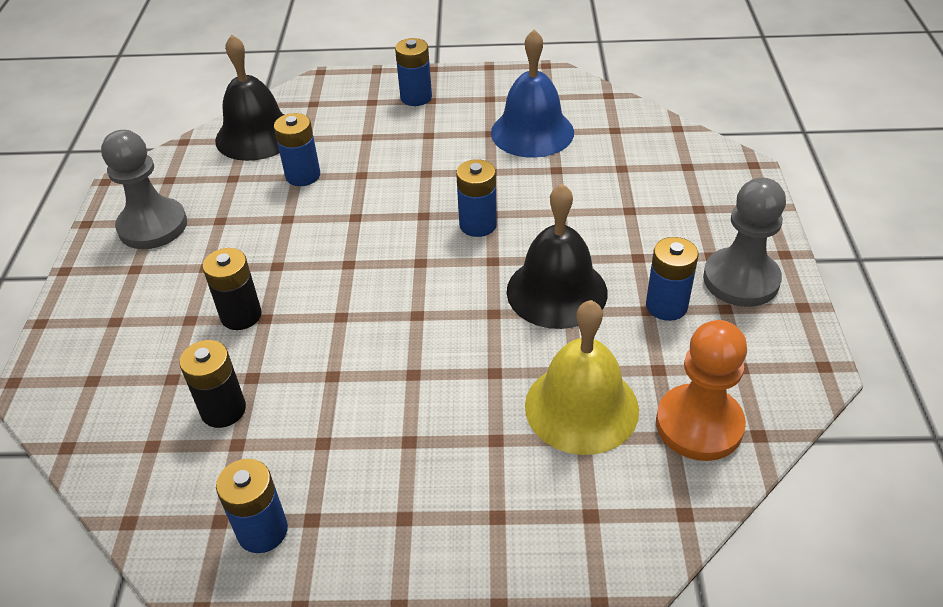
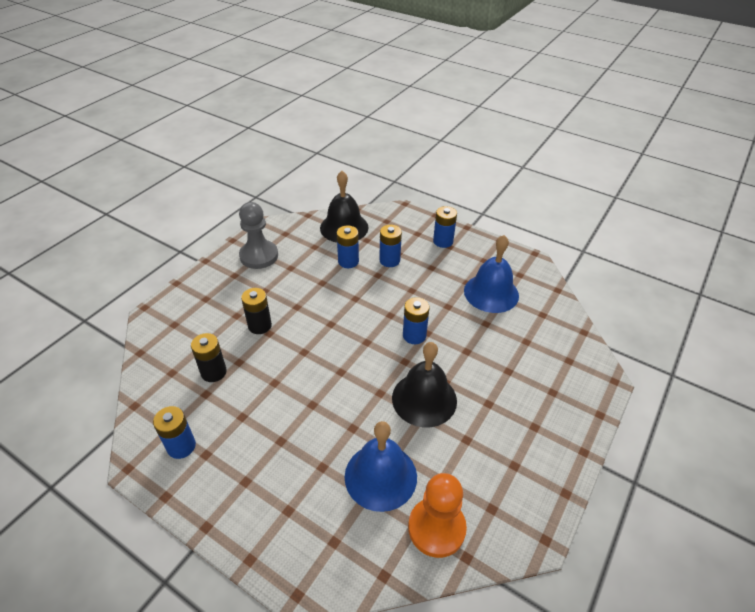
camera: 30 degrees right, 0 degrees up
yellow bell [525,300,639,455] -> blue bell [345,421,417,512]
blue battery [646,237,699,321] -> blue battery moved to [379,225,402,267]
grey pawn [703,178,786,307] -> none

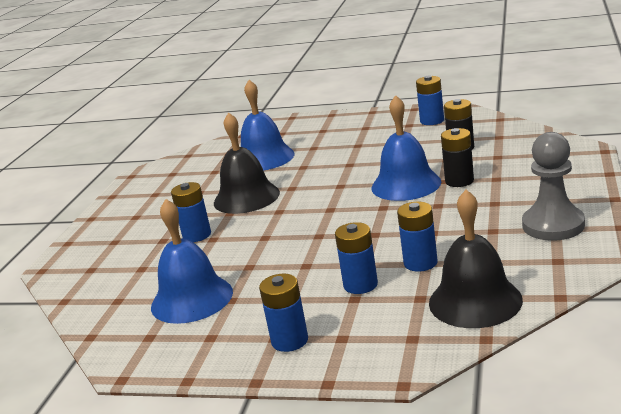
camera: 165 degrees right, 20 degrees down
blue battery [403,297,430,344] -> blue battery moved to [171,182,211,242]
orange pawn [408,473,467,558] -> none
none -> blue bell [371,95,441,201]

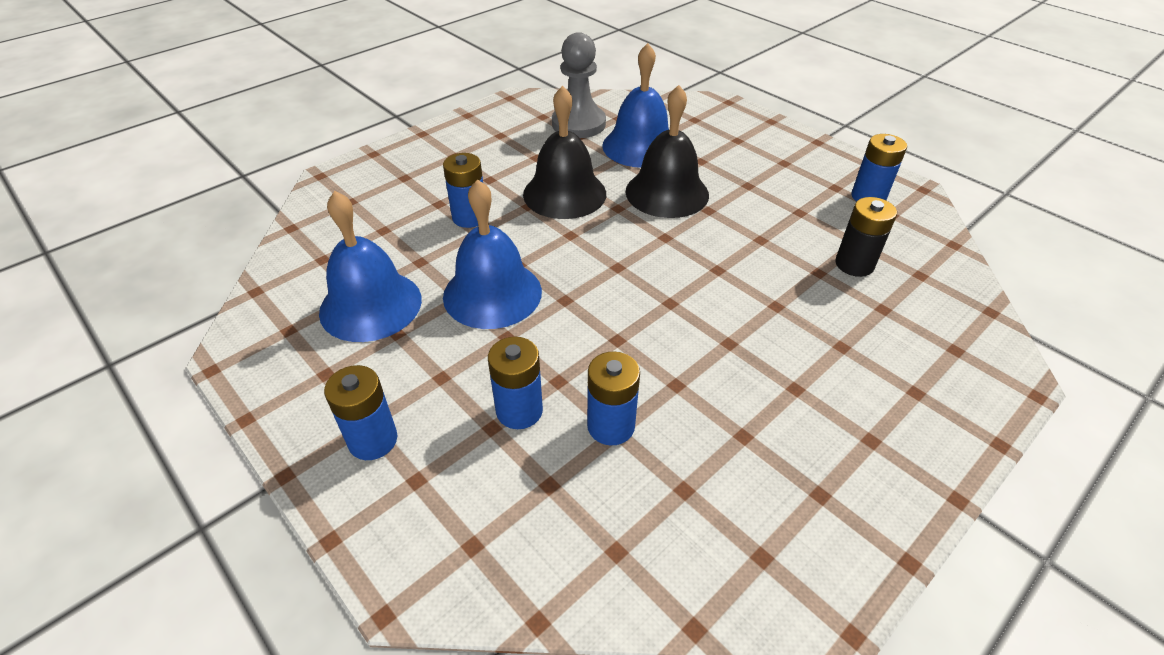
camera: 30 degrees right, 20 degrees up
blue bell [371,95,441,201] -> blue bell moved to [443,179,542,329]
black bell [429,190,523,328] -> black bell moved to [625,85,709,218]
black battery [441,128,474,187] -> none
grey pawn [522,132,585,241] -> grey pawn moved to [552,32,606,138]

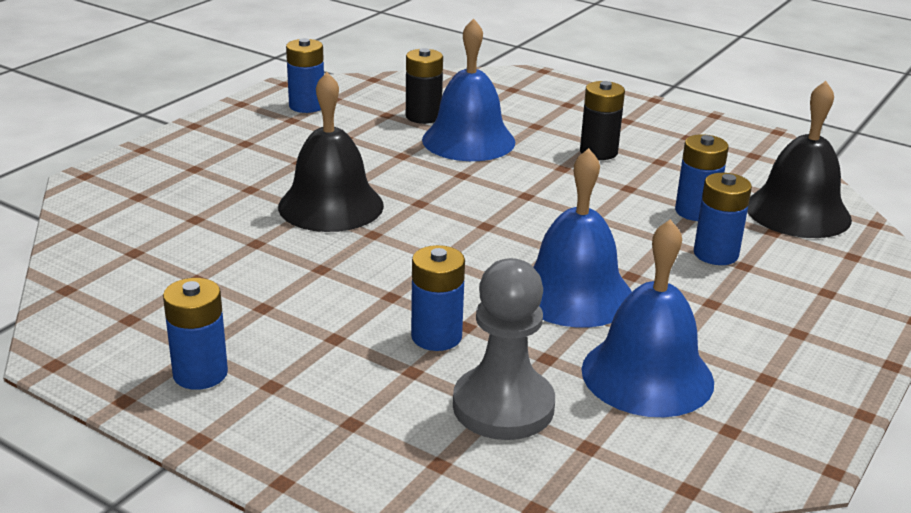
camera: 105 degrees left, 15 degrees down
blue battery [324,365,397,460] -> blue battery moved to [163,278,228,390]
black bell [523,86,606,219] -> black bell moved to [747,81,852,238]
grey pawn [552,32,606,138] -> grey pawn moved to [453,258,555,440]
blue bell [602,43,669,168] -> blue bell moved to [422,18,515,161]
none -> black battery [580,81,625,160]

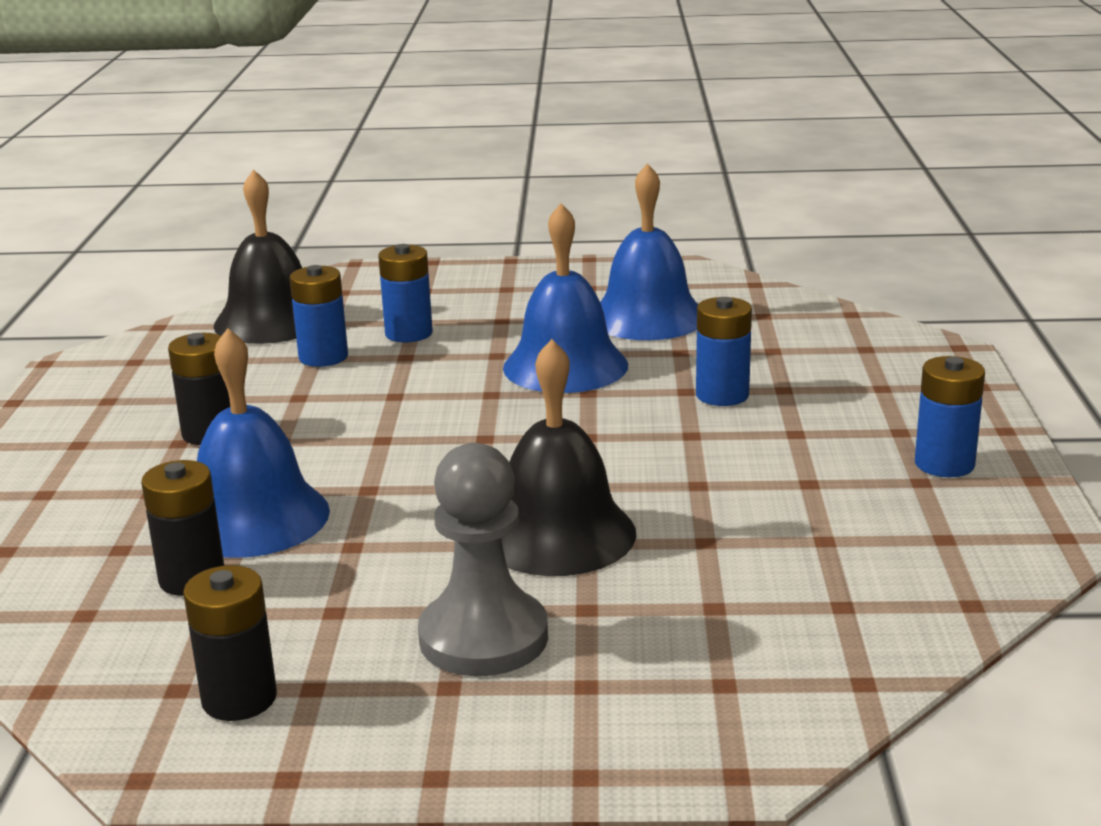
camera: 120 degrees left, 5 degrees down
blue battery [286,38,324,113] -> black battery [183,565,277,721]
grey pawn [453,258,555,440] -> grey pawn moved to [418,443,548,676]

